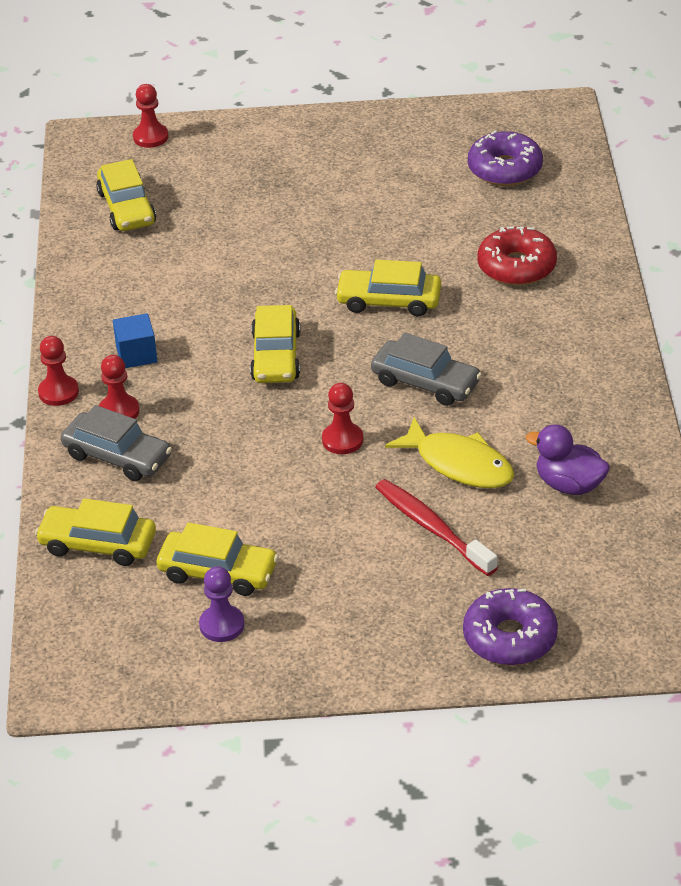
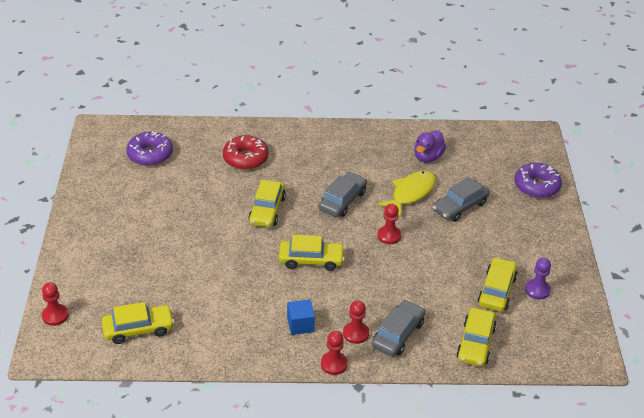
camera: 90 degrees left, 0 degrees up
red toothbrush [375,479,498,576] -> grey car [433,177,490,222]

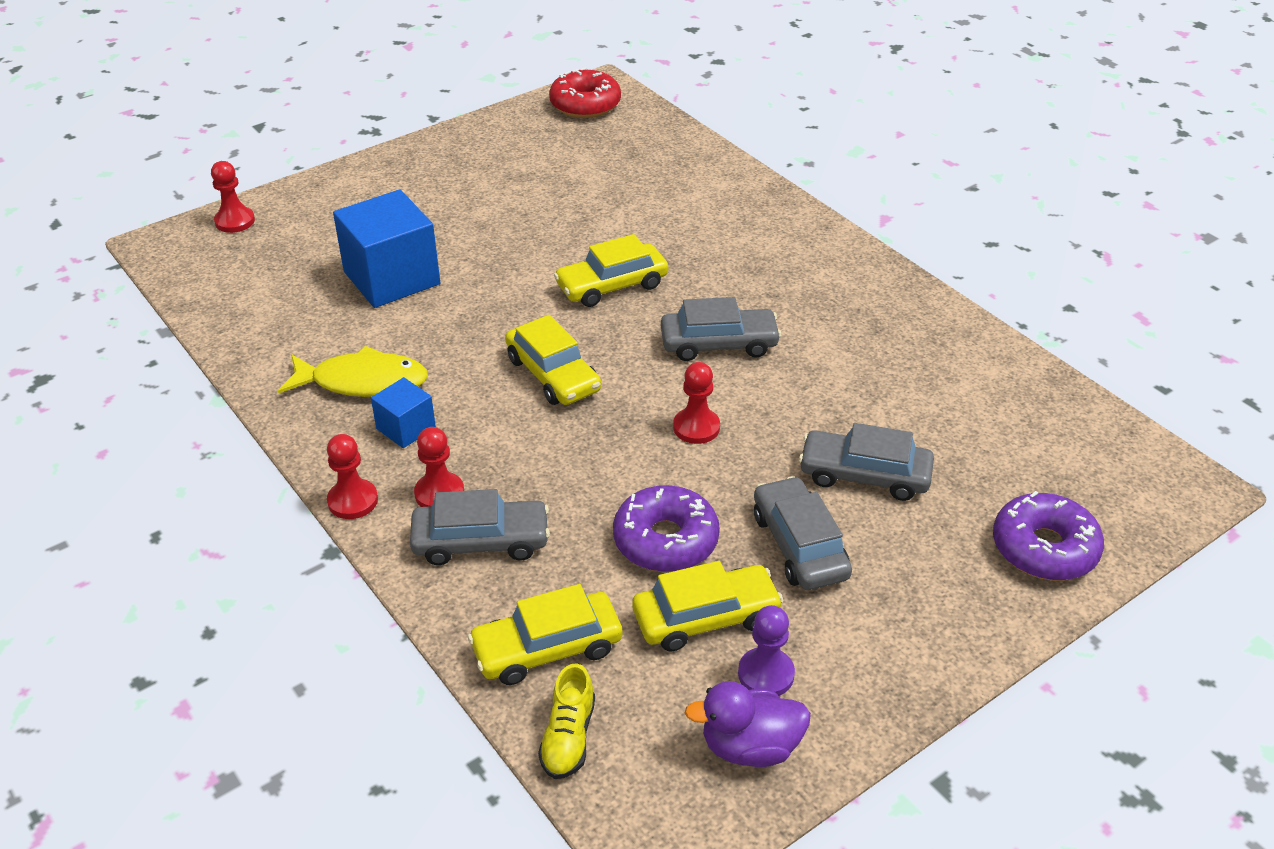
camera: 55 degrees right, 0 degrees up
yellow car [102,302,174,344] -> none
purple donut [127,131,173,166] -> purple donut moved to [613,485,720,572]
red donut [223,135,269,170] -> red donut moved to [549,67,621,118]
yellow fish [378,170,436,217] -> yellow fish moved to [278,346,428,397]
purple duck [414,130,446,162] -> purple duck moved to [685,681,811,767]
none -> blue cube [333,190,440,308]
none -> yellow shoe [538,664,595,779]
none -> grey car [754,476,852,590]

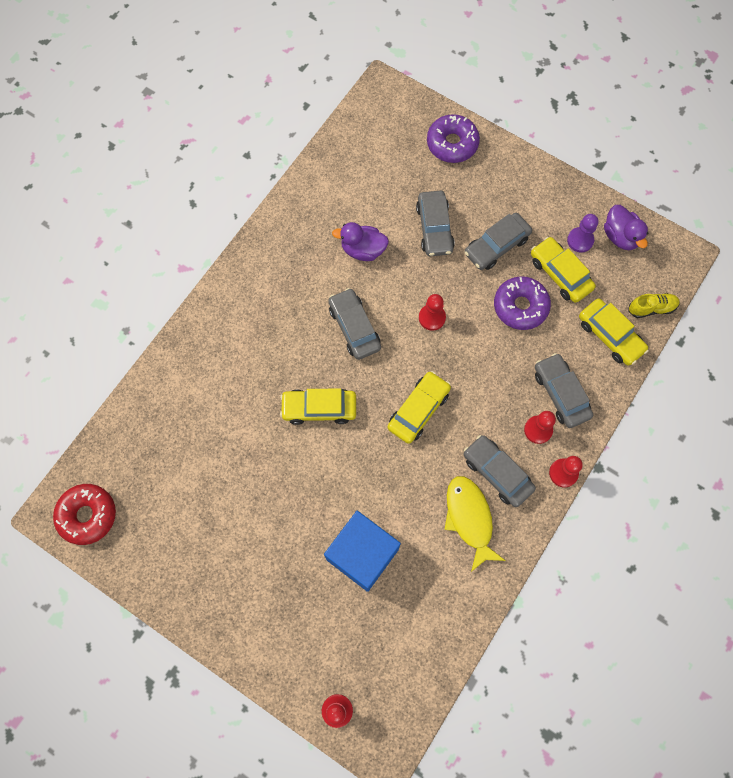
camera: 110 degrees left, 30 degrees up
blue cube [371,377,436,448] -> grey car [464,435,536,507]
yellow car [554,234,668,307] -> yellow car turned 135 degrees clockwise [280,388,356,425]
none -> purple duck [332,222,389,261]

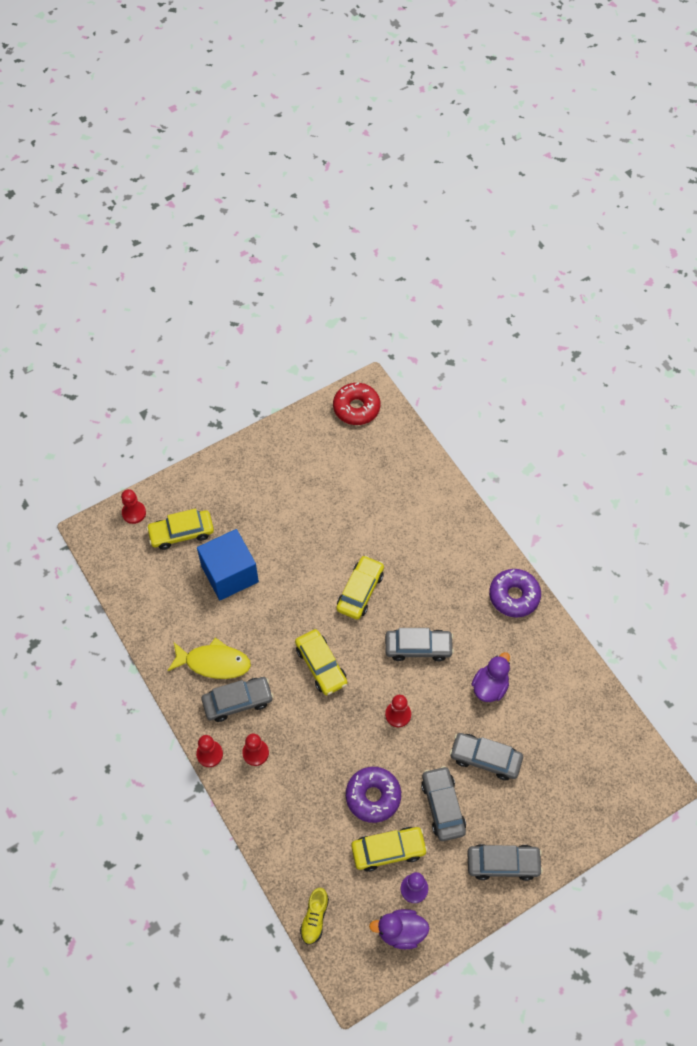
camera: 115 degrees right, 10 degrees down
purple donut [427,114,480,163] -> purple donut moved to [489,569,541,617]
grey car [535,353,593,428] -> grey car moved to [467,844,543,881]
yellow car [579,299,649,366] -> yellow car moved to [146,509,214,550]

